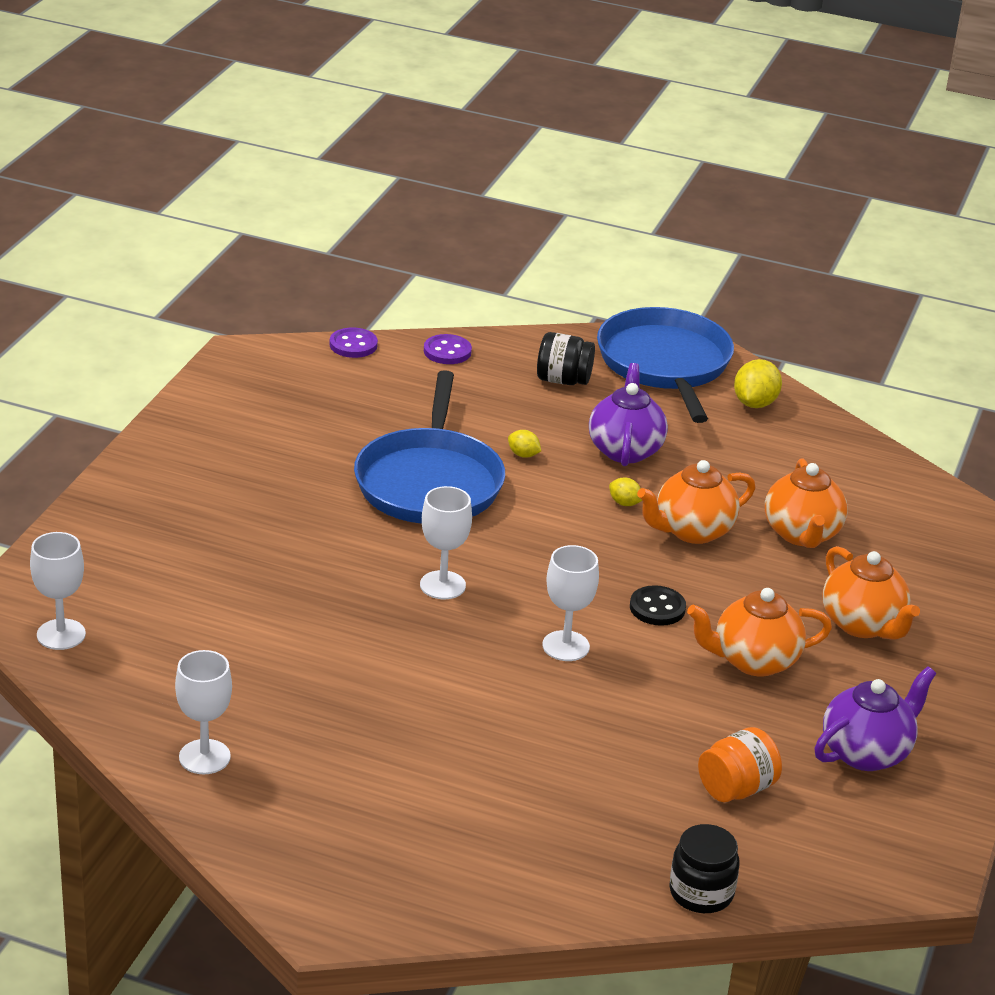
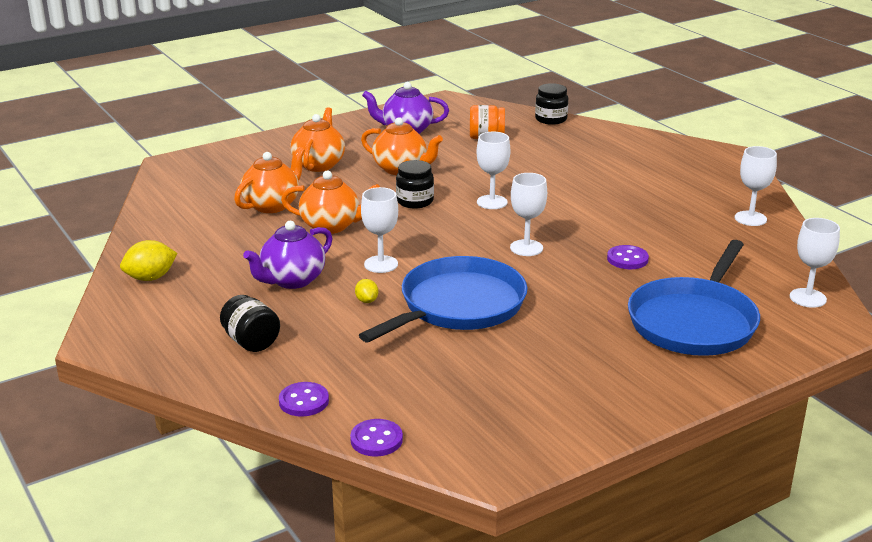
camera: 140 degrees left, 5 degrees down
blue pan [597,307,734,423] -> blue pan moved to [628,240,760,356]
yellow lemon [609,478,642,506] -> none
black button [630,585,686,626] -> black jar [396,160,434,209]
none -> white goblet [361,187,398,273]
none -> purple button [607,245,649,269]

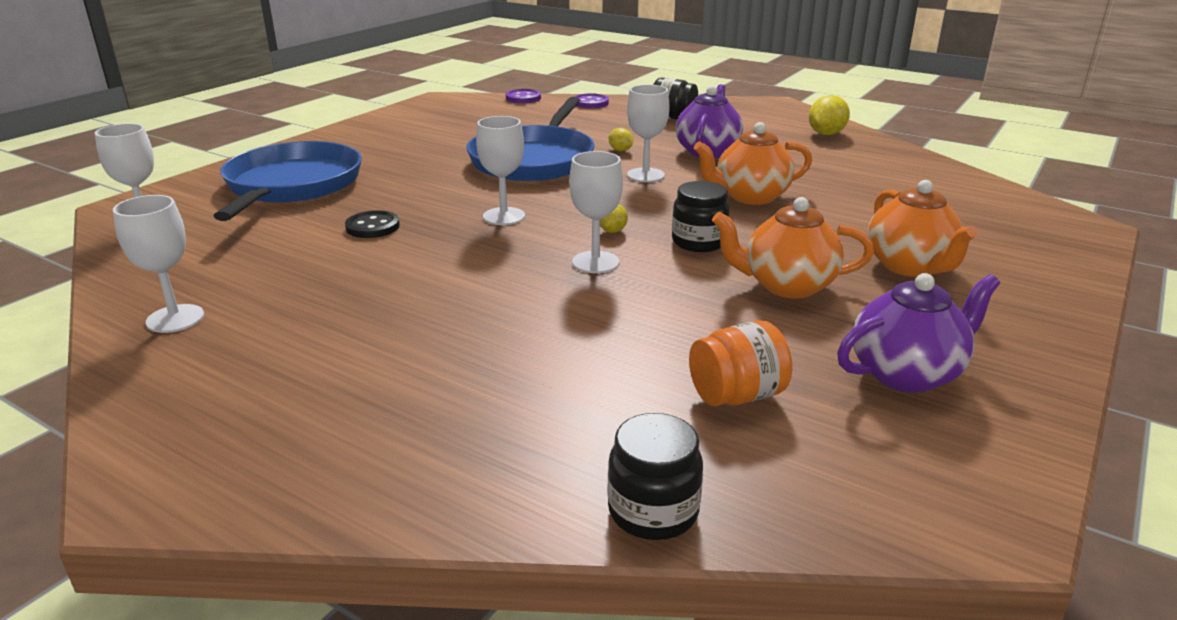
camera: 155 degrees right, 0 degrees up
orange teapot [234,147,305,213] -> none
purple button [607,245,649,269] -> black button [345,210,400,238]
none -> yellow lemon [600,204,628,233]

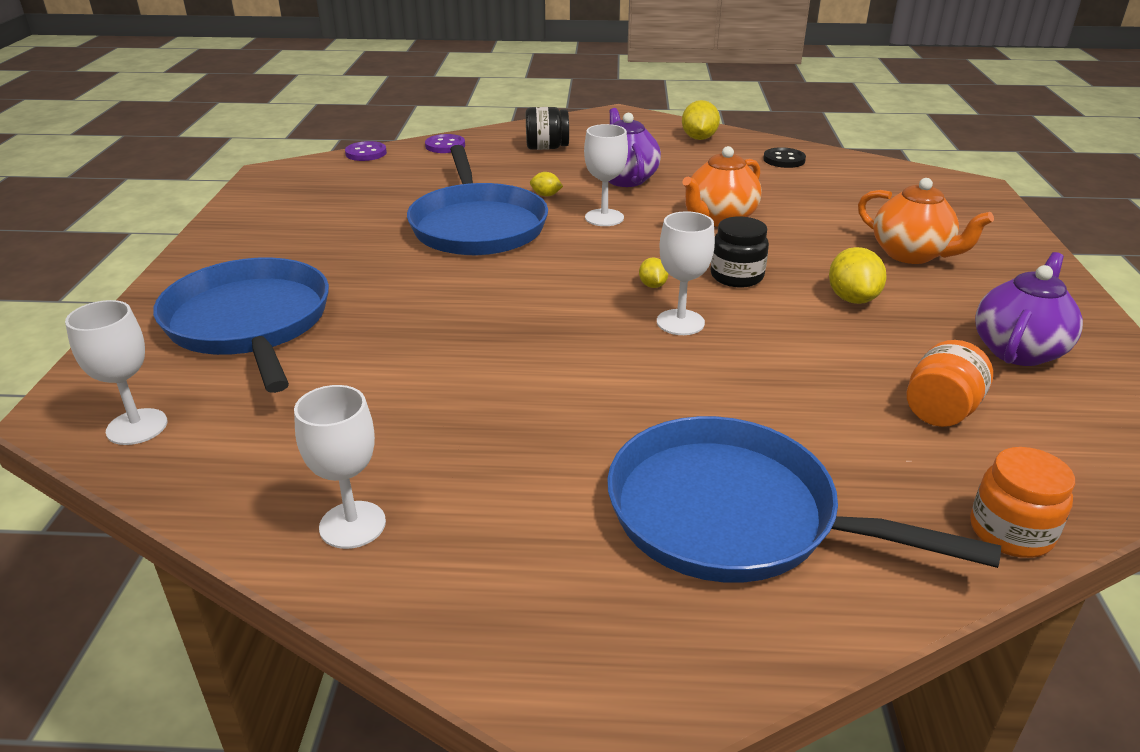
camera: 30 degrees left, 5 degrees up
black button [345,210,400,238] -> black button moved to [763,147,806,168]
white goblet [476,116,525,225] -> none
black jar [607,413,703,540] -> orange jar [970,447,1075,558]
orange teapot [712,197,874,298] -> yellow lemon [829,247,887,304]
none -> blue pan [607,416,1001,583]

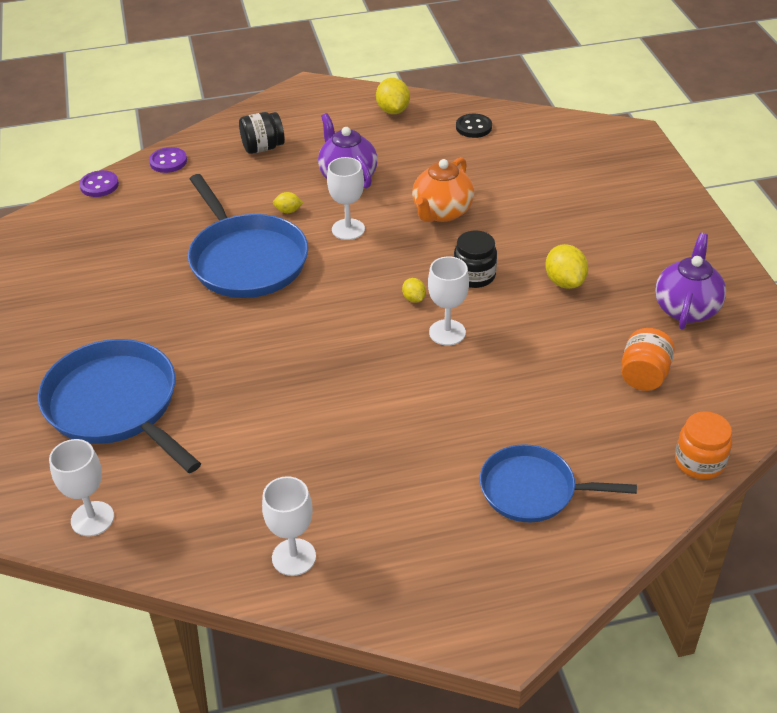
camera: 15 degrees left, 10 degrees up
blue pan [607,416,1001,583] -> blue pan [480,444,637,522], size x0.64
orange teapot [858,178,994,264] -> none

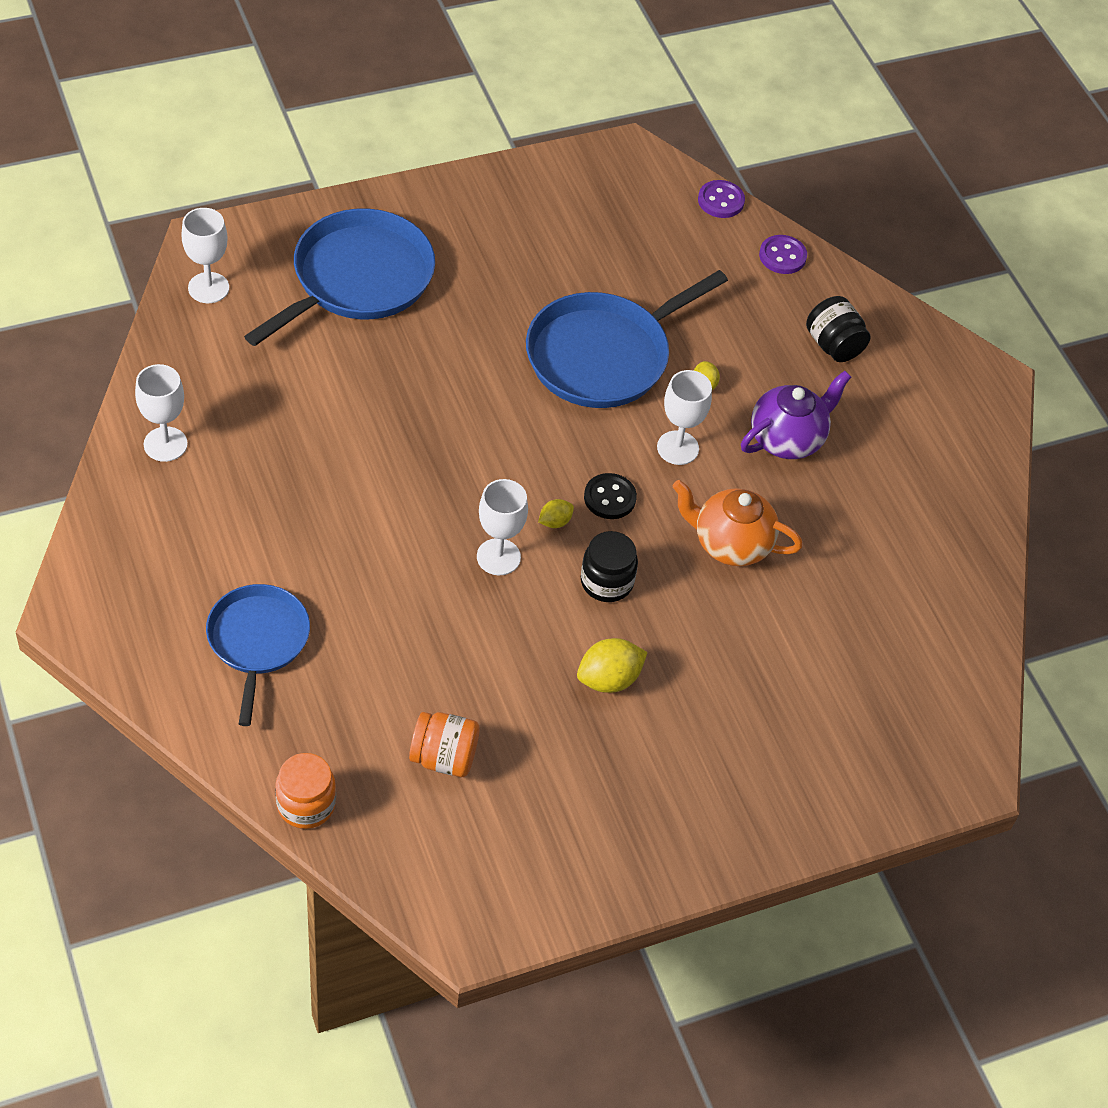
camera: 75 degrees right, 10 degrees up
yellow lemon [376,78,410,114] -> none
black button [456,114,492,138] -> black button moved to [584,473,637,519]
purple teapot [655,233,726,330] -> none

